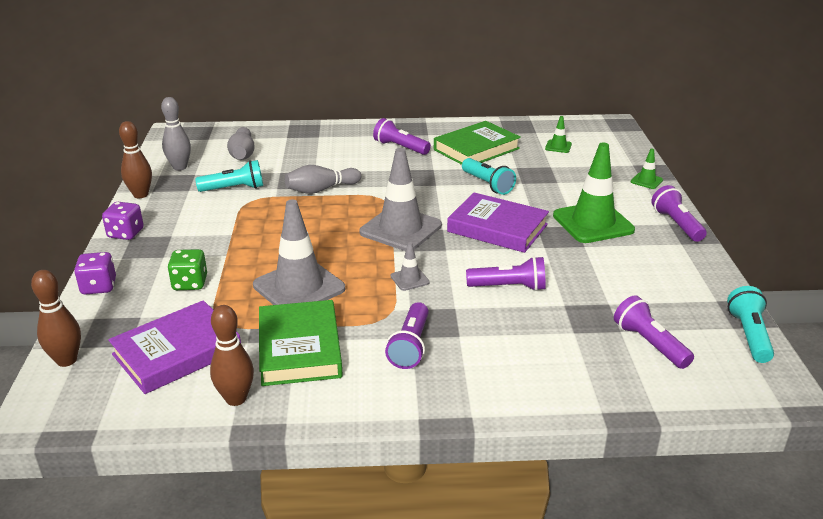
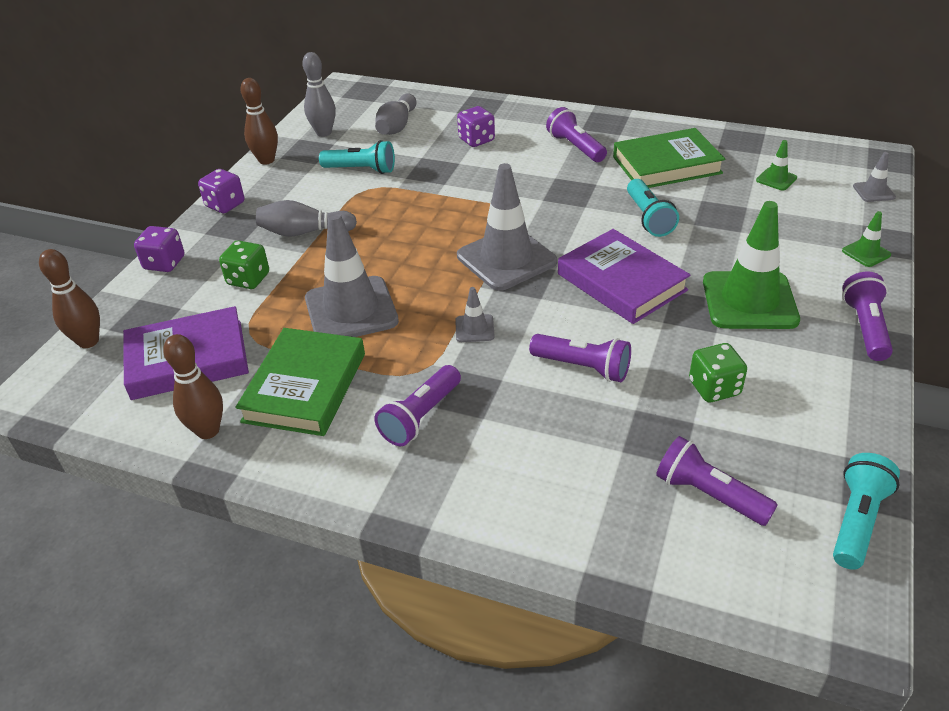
camera: 25 degrees right, 10 degrees up
grey bowling pin [285,165,361,194] -> grey bowling pin moved to [256,200,357,237]
purple flashlight [614,295,694,369] -> purple flashlight turned 45 degrees counterclockwise [656,436,778,526]
none -> purple dice [457,106,495,147]
none -> green dice [689,343,747,402]
none -> grey traffic cone [853,152,896,202]

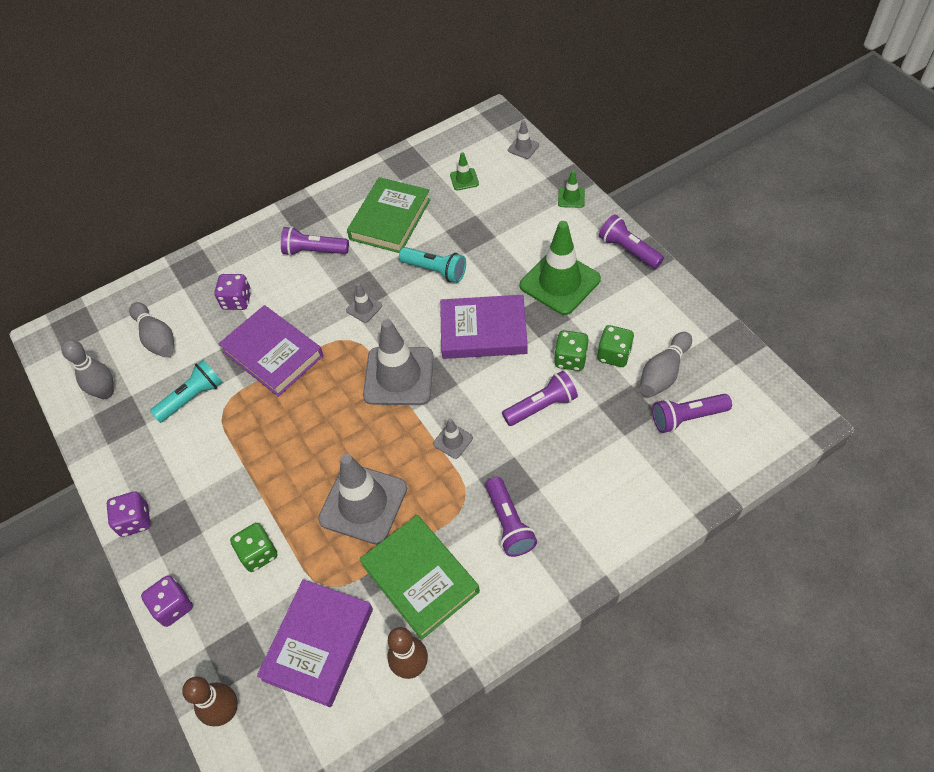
camera: 50 degrees left, 15 degrees up
brown bowling pin [240,78,278,165] -> none
grey bowling pin [256,200,357,237] -> grey bowling pin moved to [640,332,692,397]
turquoise flashlight [833,453,900,570] -> none
none -> purple book [218,305,324,397]
none -> grey traffic cone [346,283,382,323]
none -> green dice [554,330,588,371]

